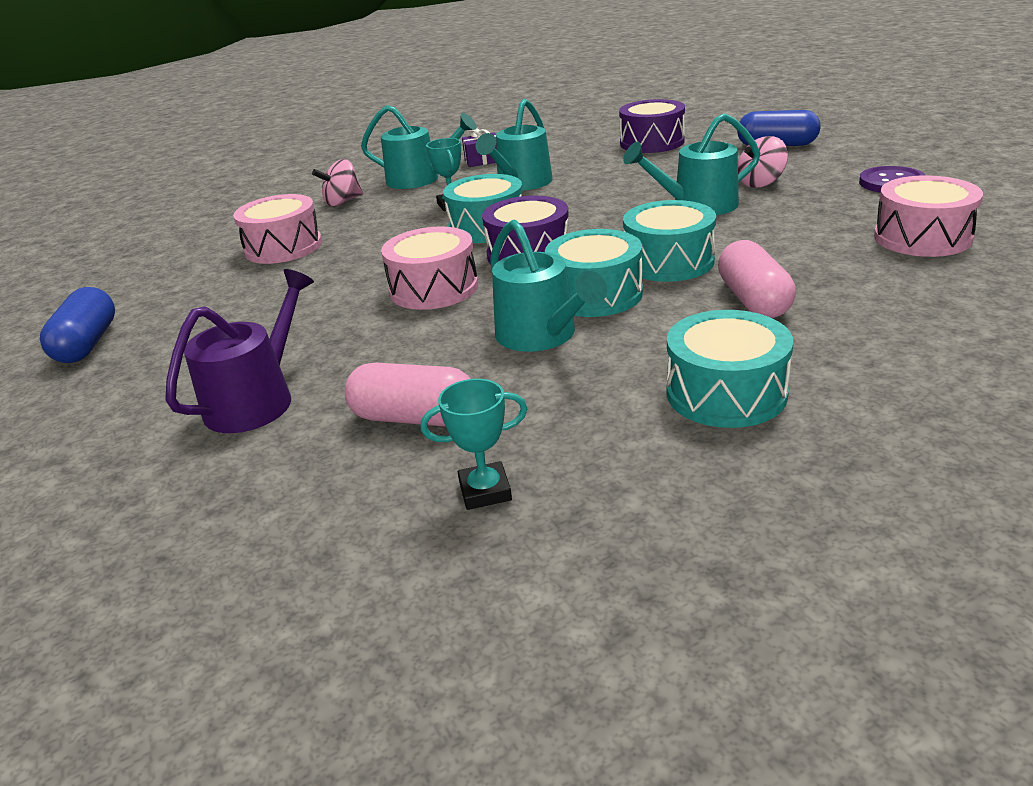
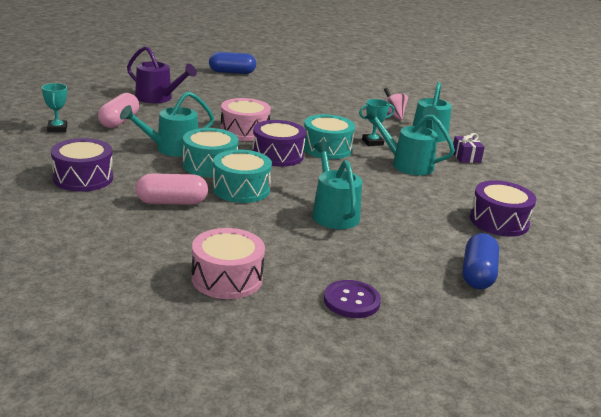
camera: 85 degrees right, 5 degrees down
pink drum [233,194,322,264] -> none
turquoise drum [667,310,793,428] -> purple drum [51,138,113,192]
pink spinning top [738,136,788,188] -> none

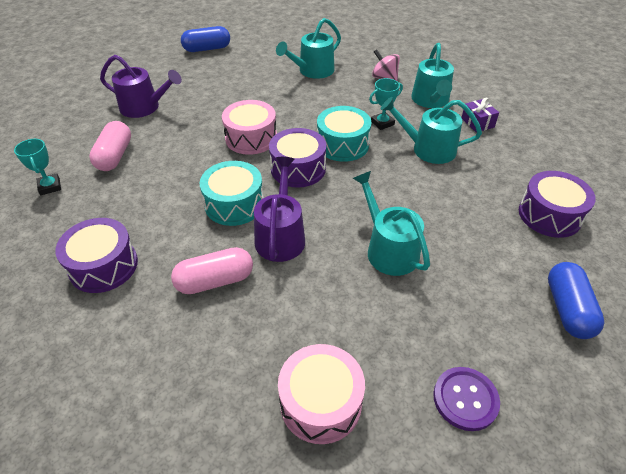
camera: 10 degrees left, 20 degrees up
turquoise watering can [120,92,214,157] -> turquoise watering can moved to [276,18,341,79]
turquoise drum [212,150,272,203] -> purple watering can [254,157,305,262]

